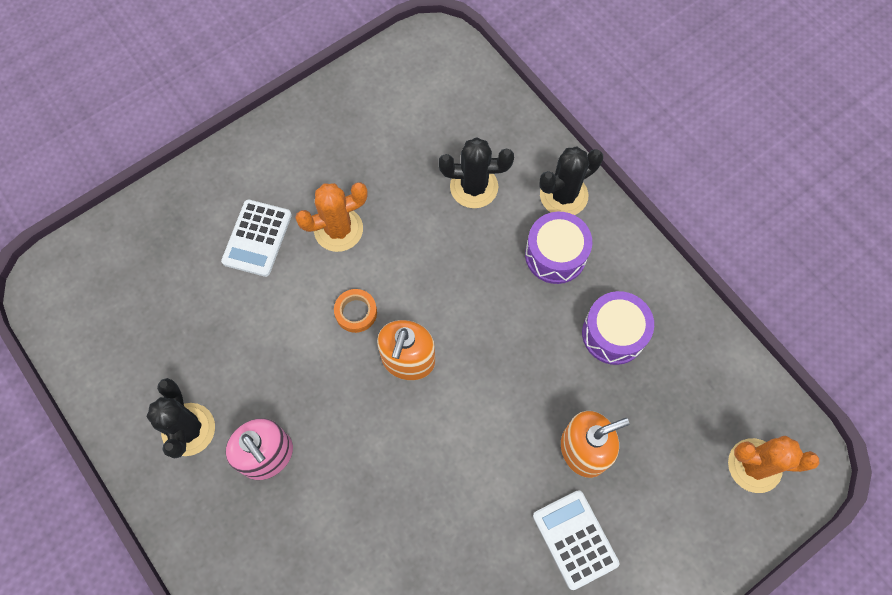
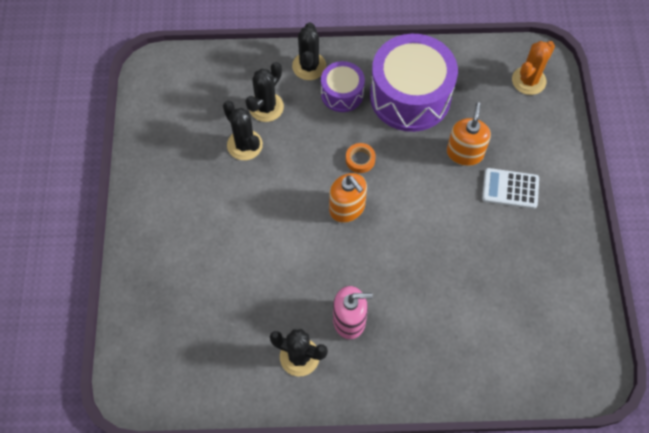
camera: 55 degrees left, 5 degrees down
white calculator [221,200,292,277] -> none
orange cactus [295,182,368,252] -> none
orange tape [334,289,377,333] -> orange tape moved to [346,143,376,173]
purple drum [582,291,654,365] -> purple drum [370,34,458,132], size x1.90
none -> black cactus [223,101,263,160]

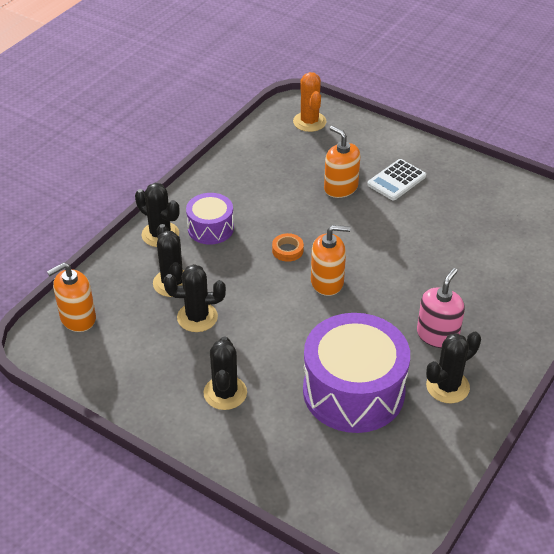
camera: 55 degrees left, 20 degrees down
purple drum [370,34,458,132] -> purple drum moved to [303,313,410,433]
none -> orange soap dispenser [47,262,96,332]
none -> black cactus [203,336,247,410]

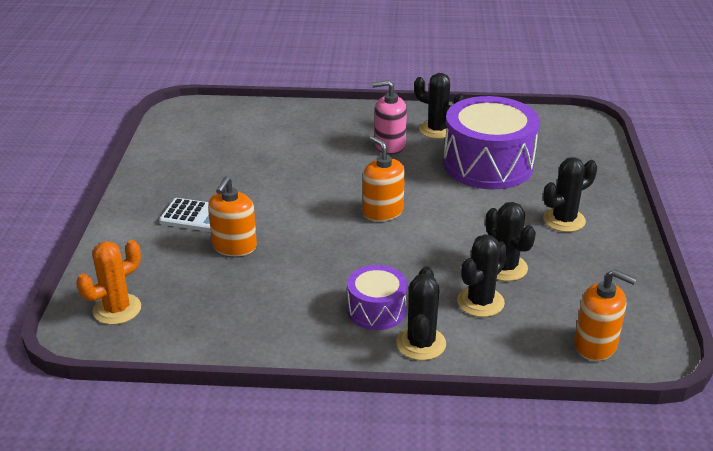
camera: 120 degrees left, 10 degrees down
orange tape [272,233,304,262] -> none

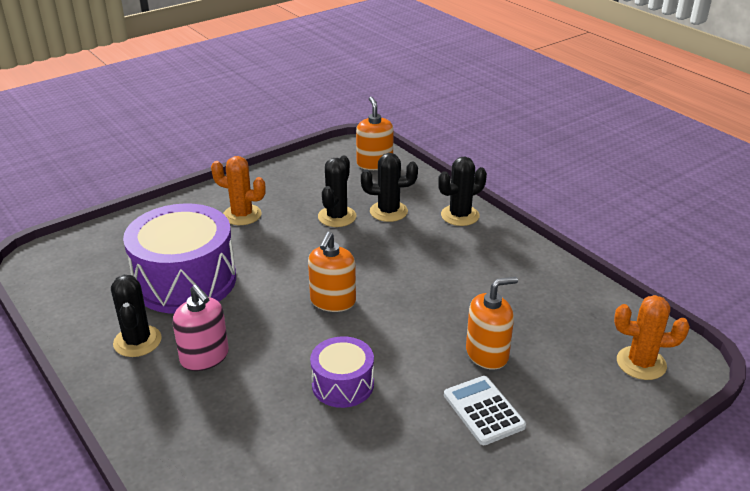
camera: 130 degrees left, 0 degrees up
purple drum [347,265,407,330] -> purple drum moved to [310,336,374,408]
black cactus [543,157,597,232] -> orange cactus [211,156,266,225]

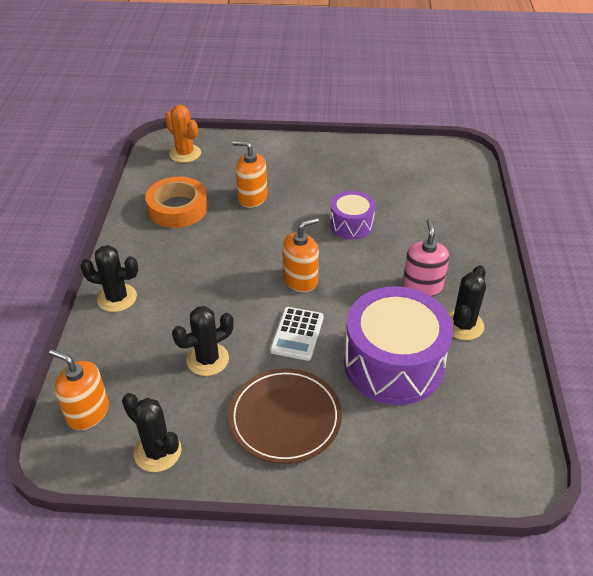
camera: 140 degrees left, 10 degrees up
orange cactus [211,156,266,225] -> brown plate [229,368,342,464]
orange soap dispenser [356,97,394,170] -> orange soap dispenser turned 90 degrees clockwise [49,349,109,430]
black cactus [361,153,418,222] -> black cactus moved to [122,393,182,472]
white calculator [444,376,526,445] -> white calculator moved to [270,307,324,361]
none -> orange tape [145,177,208,228]

